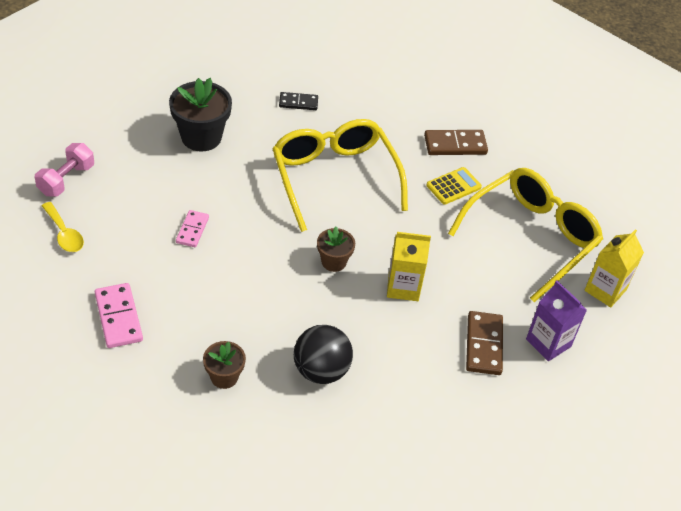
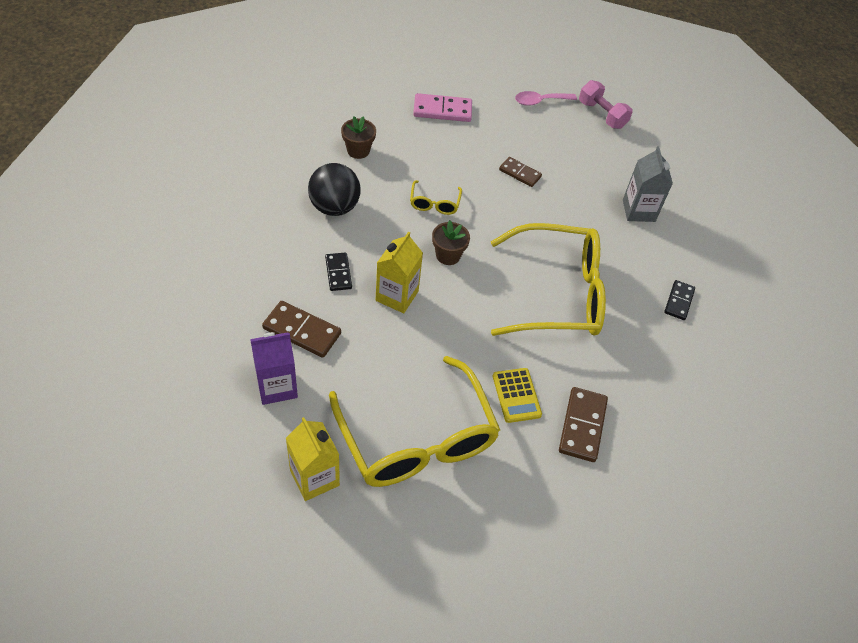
camera: 110 degrees right, 5 degrees up
yellow spoon [42,202,84,252] -> pink spoon [515,91,577,106]
black flower pot [169,78,232,151] -> grey carton [623,146,673,222]
pink domino [176,210,209,247] -> brown domino [499,157,542,187]
none -> black domino [325,253,352,291]
none -> yellow glasses [410,180,462,215]

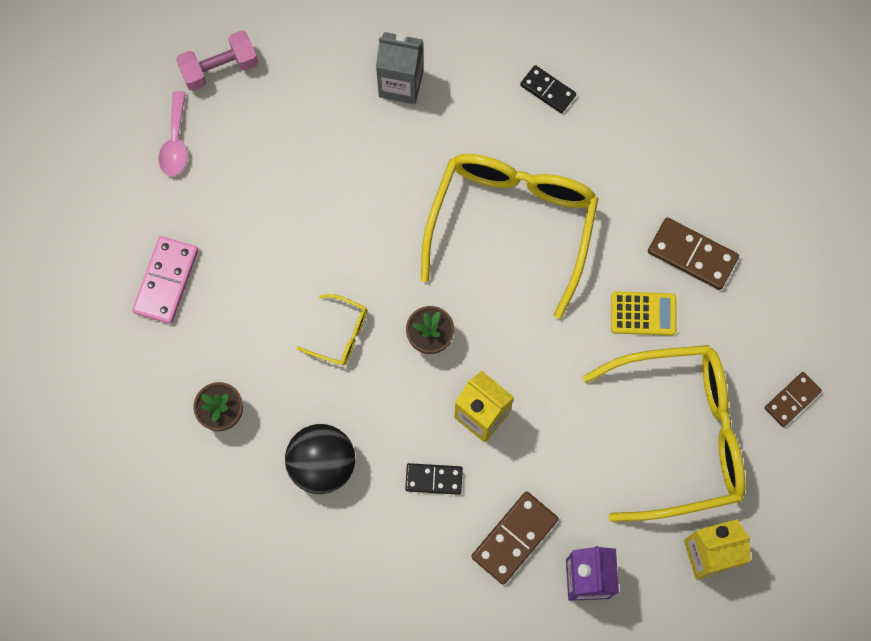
camera: 70 degrees left, 20 degrees up
brown domino [499,157,542,187] -> brown domino moved to [764,372,822,427]

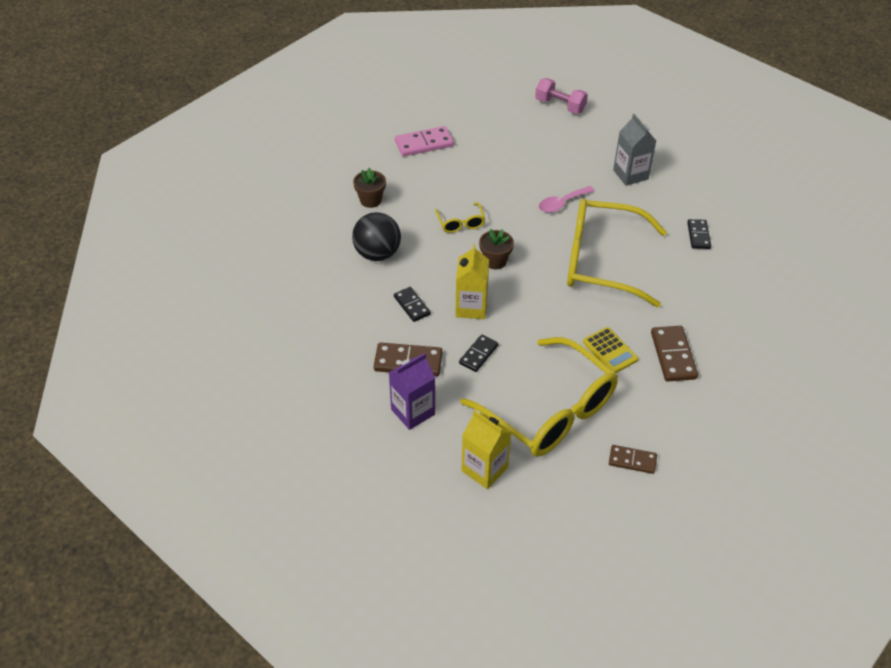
camera: 55 degrees right, 25 degrees down
pink spoon [159,91,188,176] -> pink spoon moved to [539,186,595,213]
yellow glasses [421,154,598,319] -> yellow glasses turned 150 degrees counterclockwise [567,199,667,307]
none -> black domino [459,335,498,372]

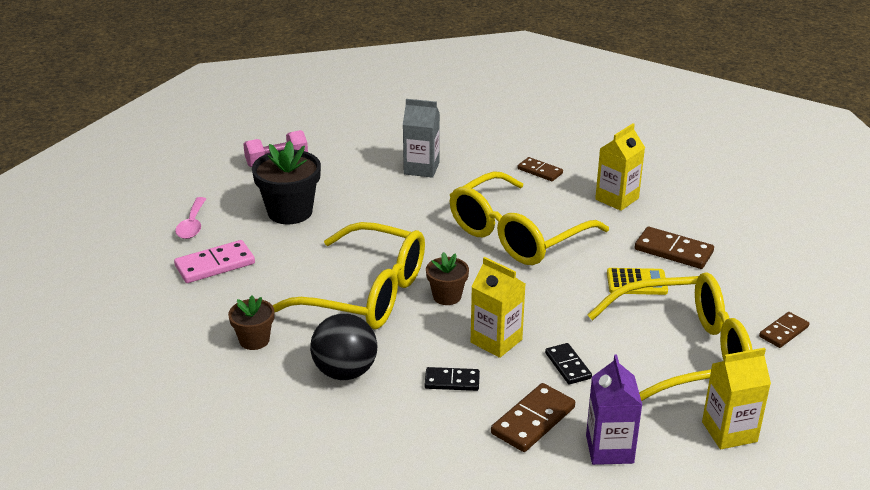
camera: 55 degrees left, 15 degrees down
pink domino [395,126,454,157] -> pink domino turned 45 degrees clockwise [174,240,255,283]
yellow glasses [435,203,485,233] -> yellow glasses [272,222,425,329], size x2.42
pink spoon [539,186,595,213] -> pink spoon moved to [175,197,206,239]
black domino [687,219,711,249] -> brown domino [518,157,563,181]
none -> black flower pot [252,141,321,224]
none -> yellow carton [595,123,645,211]

